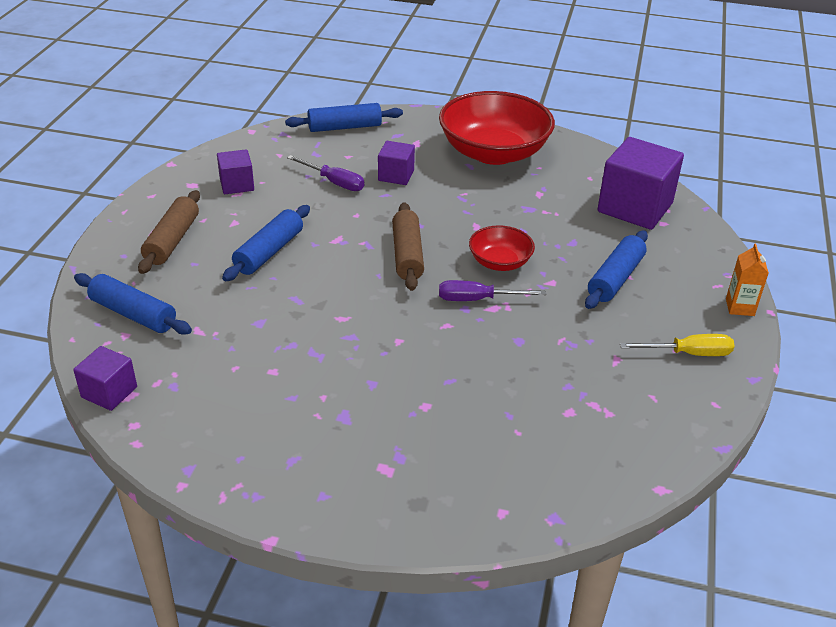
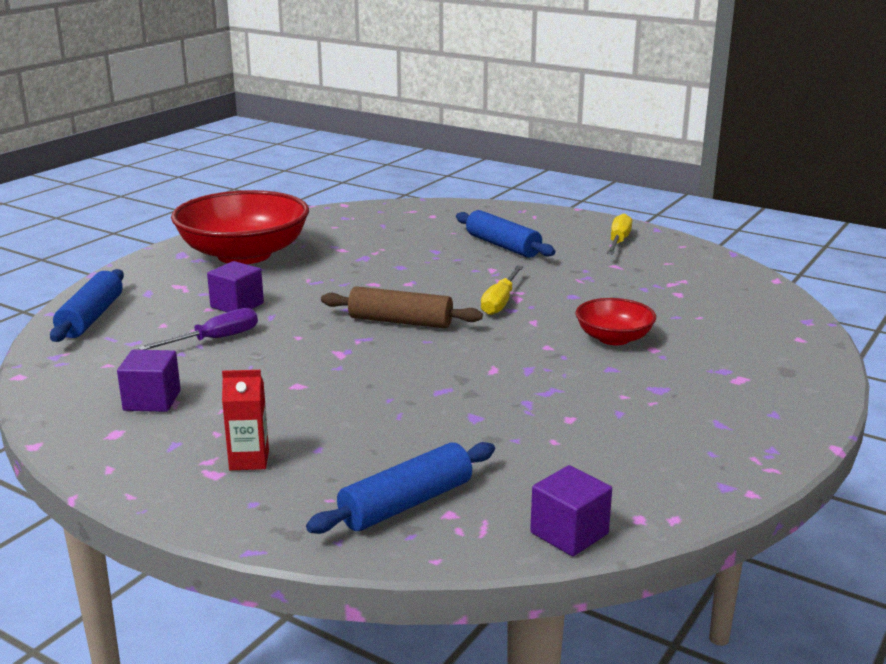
camera: 70 degrees left, 15 degrees down
brown rolling pin [138,190,200,274] -> red carton [222,370,269,470]
blue rolling pin [222,205,310,281] -> none
purple screwdriver [439,280,546,301] -> yellow screwdriver [481,265,523,315]
red bowl [469,225,535,271] -> red bowl moved to [576,298,656,345]
purple cube [597,137,684,230] -> none
orange carton [726,243,769,316] -> none

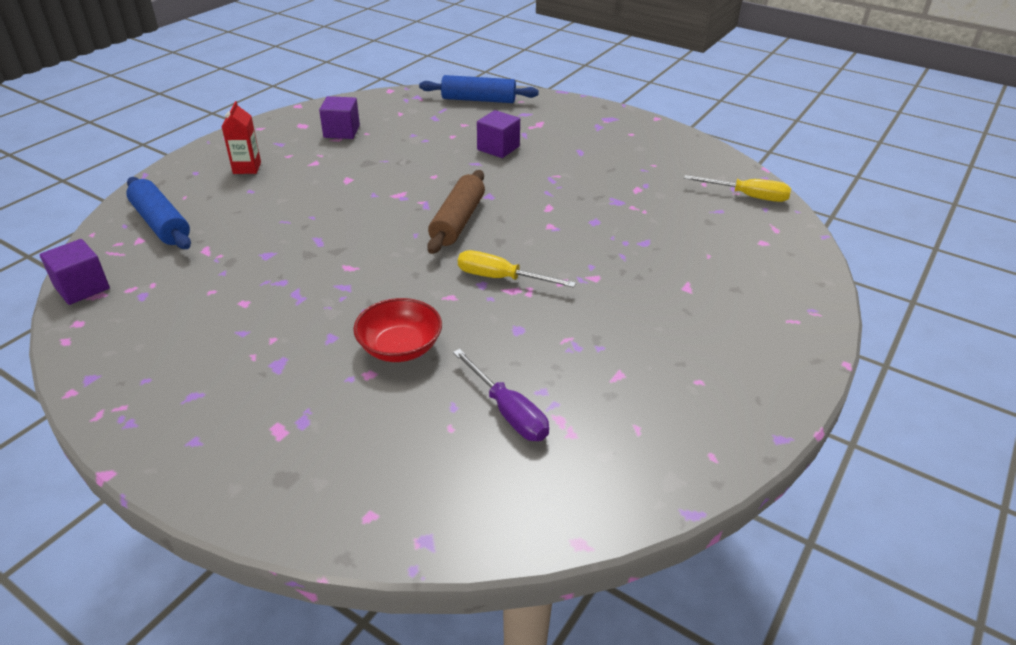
camera: 90 degrees right, 15 degrees up
purple screwdriver [138,308,258,350] -> purple screwdriver moved to [453,349,549,441]
red bowl [171,190,309,264] -> none
blue rolling pin [456,210,556,258] -> none
yellow screwdriver [607,213,632,255] -> yellow screwdriver moved to [684,175,791,202]

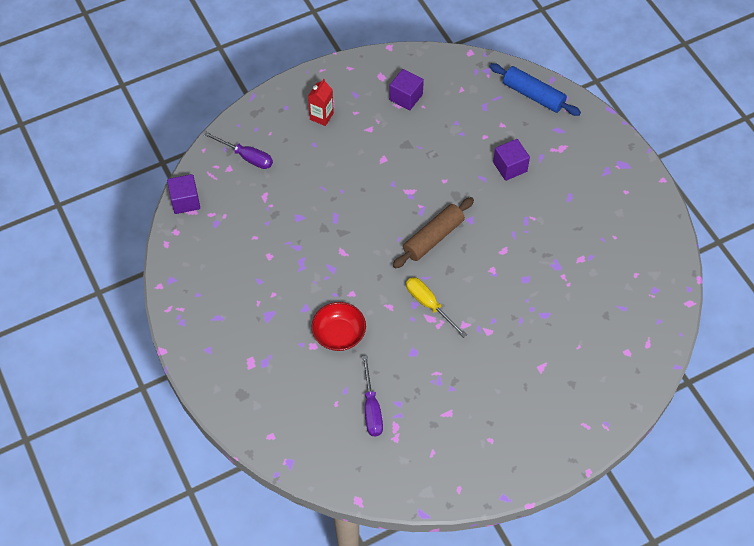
camera: 30 degrees right, 20 degrees up
blue rolling pin [126,177,191,249] -> purple screwdriver [204,132,273,169]
yellow screwdriver [684,175,791,202] -> none

